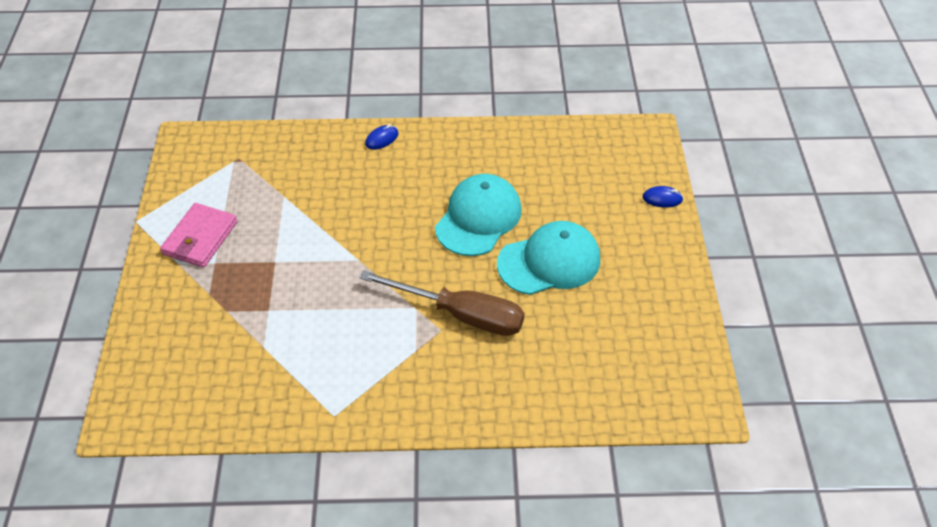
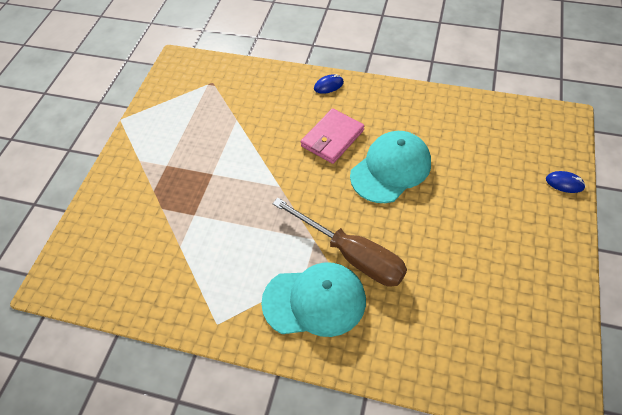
camera: 20 degrees right, 5 degrees up
pink wallet [160,203,237,268] -> pink wallet moved to [301,108,364,164]
turquoise cap [497,221,600,295] -> turquoise cap moved to [261,262,366,337]

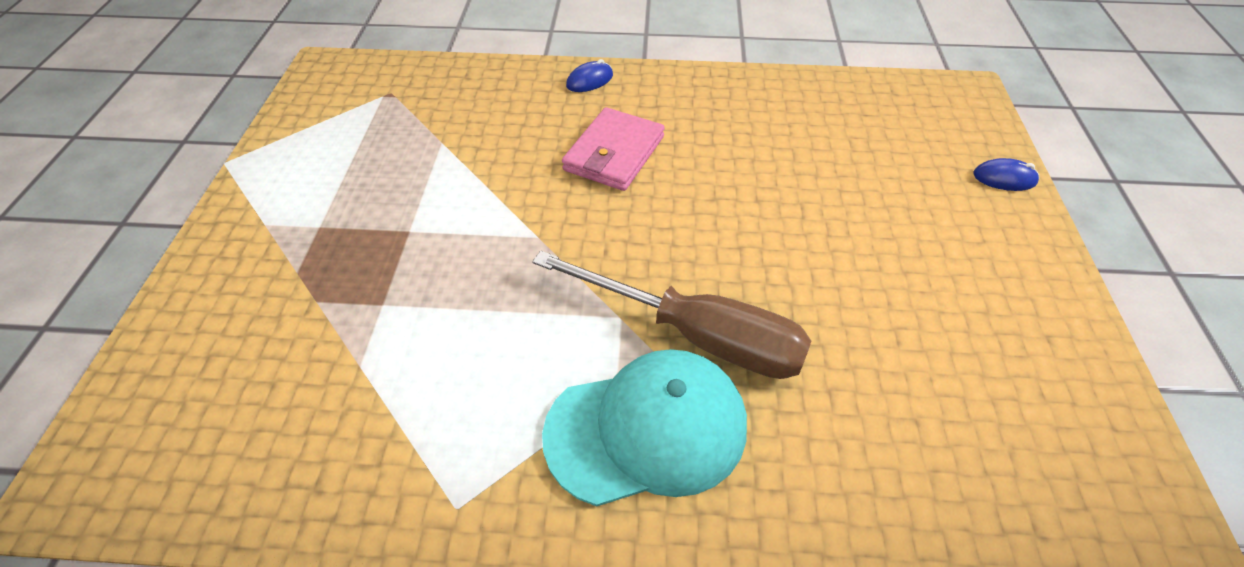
camera: 15 degrees left, 5 degrees down
turquoise cap [350,131,431,203] -> none

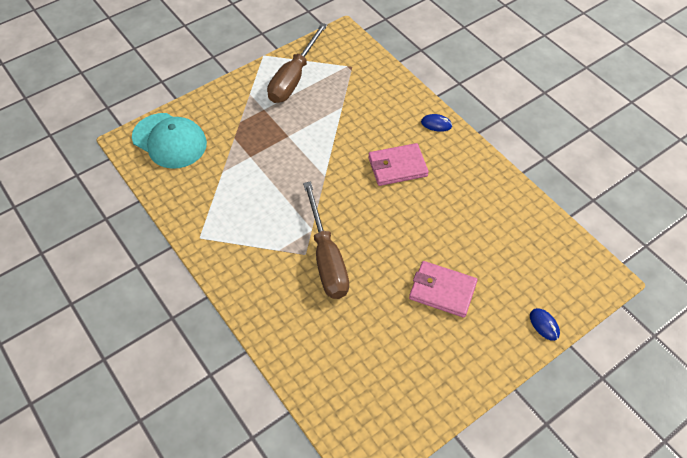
camera: 50 degrees right, 5 degrees up
turquoise cap [542,349,747,506] -> turquoise cap moved to [132,113,207,169]
none -> brown screwdriver [267,23,327,103]
none -> pink wallet [409,261,478,318]

